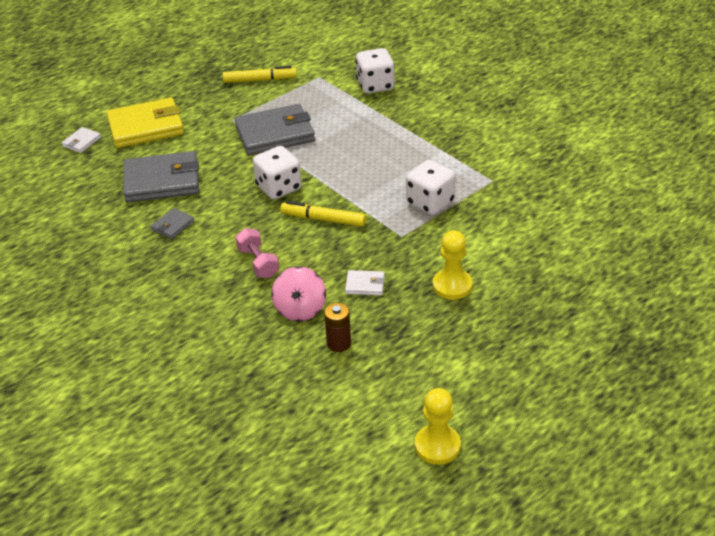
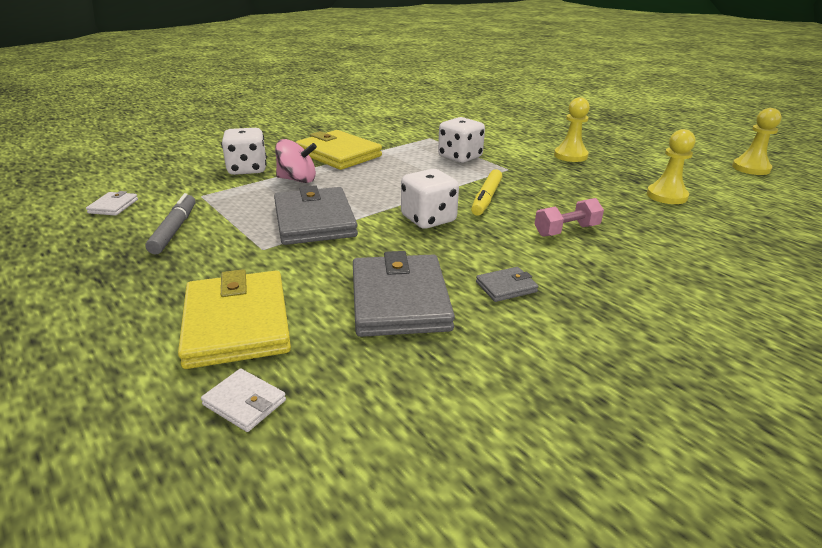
camera: 90 degrees left, 10 degrees down
grey wallet [151,208,194,239] -> grey wallet turned 60 degrees counterclockwise [476,267,538,302]
yellow marker [223,66,297,83] -> grey marker [145,193,196,255]
pink spinning top [271,266,326,321] -> pink spinning top moved to [275,139,317,183]
brown battery [324,303,351,352] -> yellow pawn [647,129,695,204]
white wallet [345,270,385,296] -> white wallet moved to [86,191,138,216]
none -> yellow wallet [296,130,382,170]

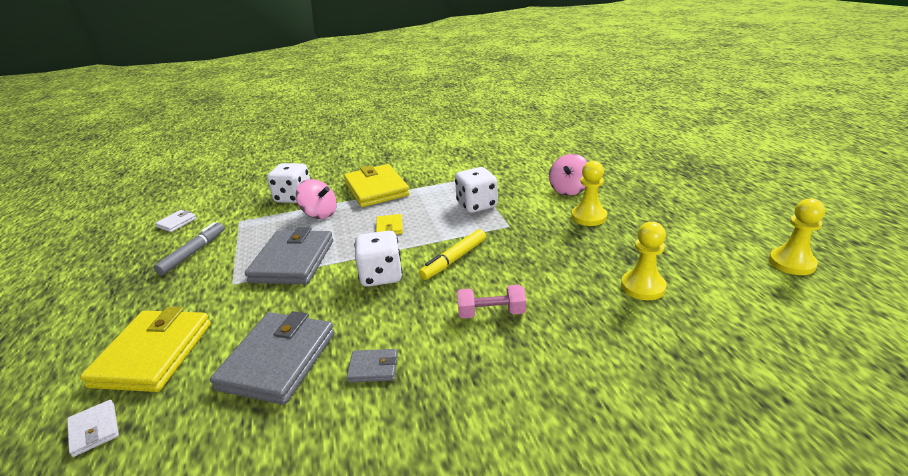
camera: 25 degrees right, 0 degrees up
none -> yellow wallet [376,214,403,235]
none -> pink spinning top [549,154,588,196]

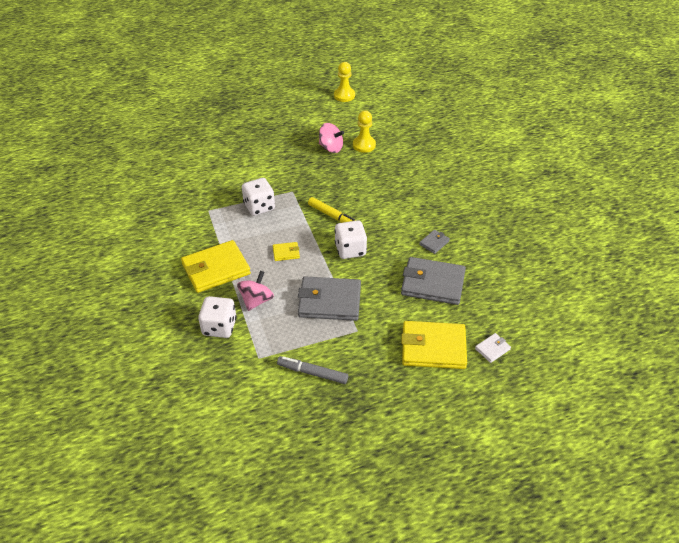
camera: 95 degrees left, 15 degrees up
white wallet [155,210,197,232] -> none
grey wallet [346,349,398,382] -> grey wallet turned 45 degrees clockwise [419,230,450,254]
pink dumbbell [457,285,526,319] -> none
pink spinning top [549,154,588,196] -> pink spinning top moved to [319,123,344,153]
yellow pawn [571,161,607,226] -> none

